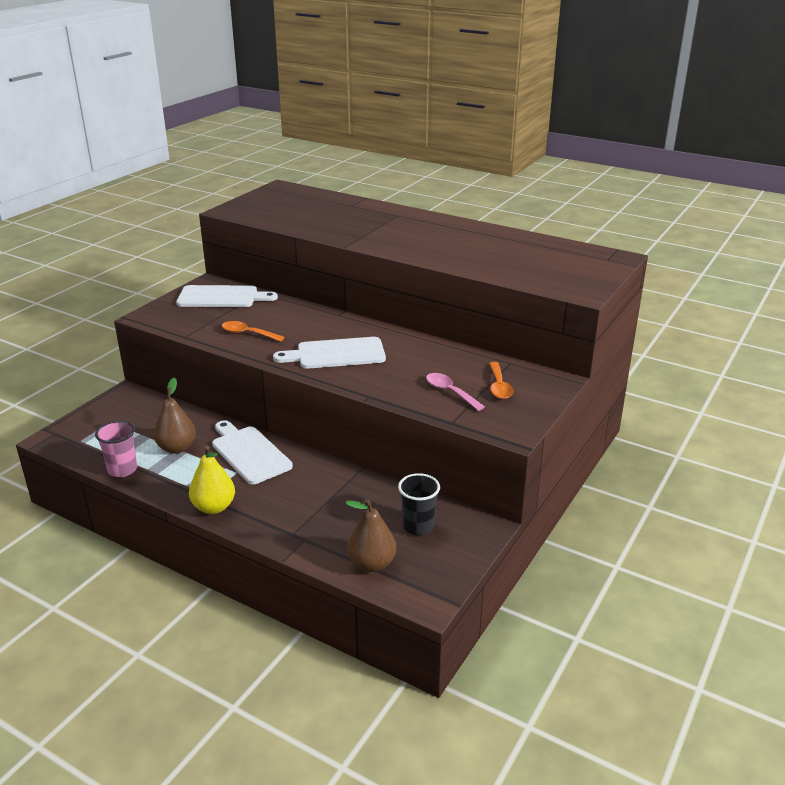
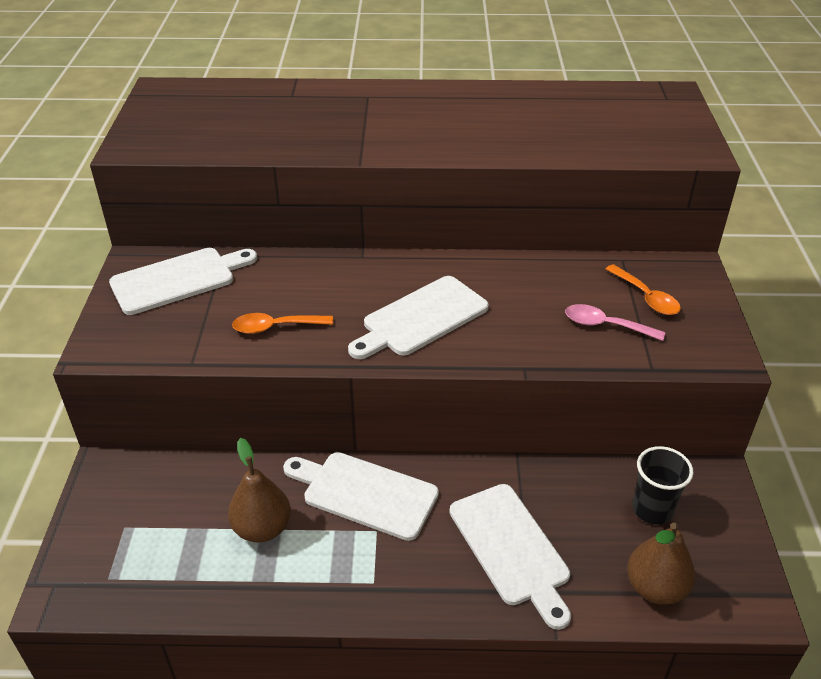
camera: 30 degrees left, 10 degrees up
pink cup [95,421,137,477] -> none
yellow pear [189,446,235,514] -> none
none -> white cutting board [449,484,571,630]

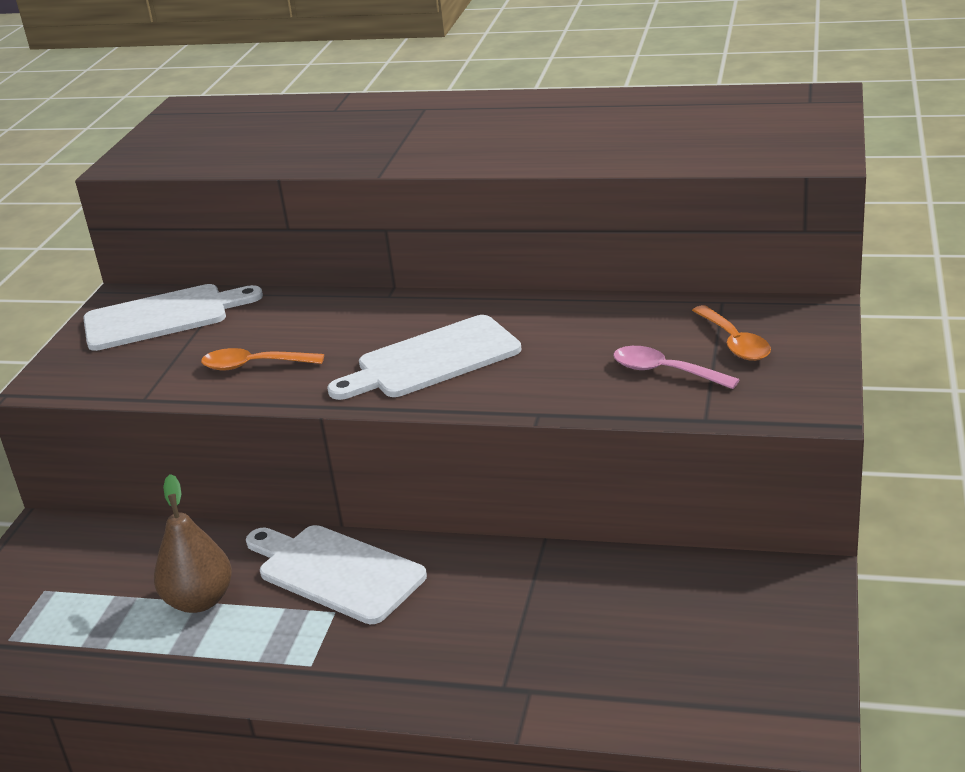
camera: 15 degrees right, 10 degrees down
white cutting board [449,484,571,630] -> none
brown pear [627,523,695,605] -> none
black cup [633,446,693,524] -> none

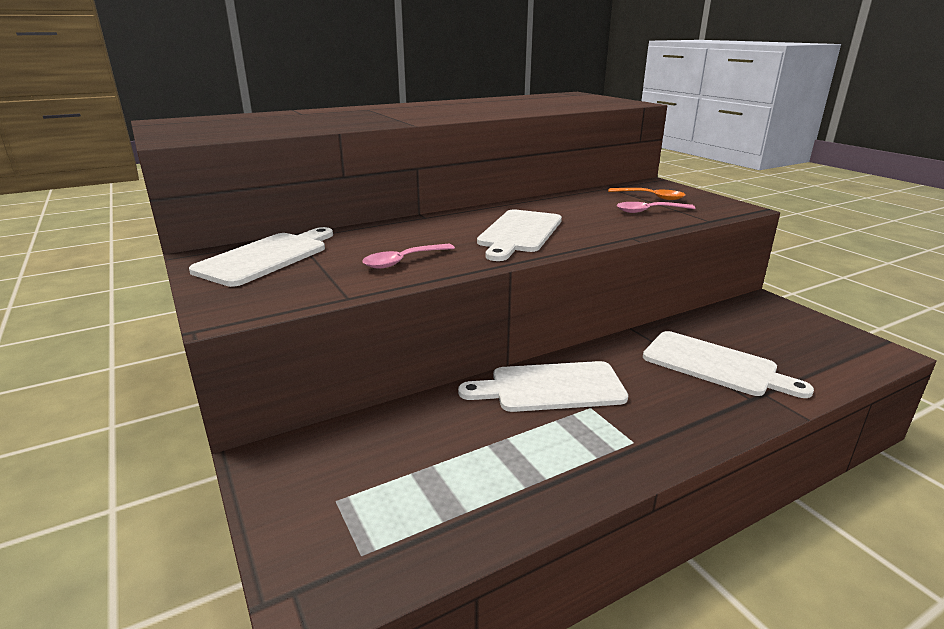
camera: 45 degrees left, 5 degrees down
brown pear [154,474,232,613] -> none
orange spoon [201,348,324,370] -> pink spoon [362,244,455,269]
none -> white cutting board [643,331,814,398]

